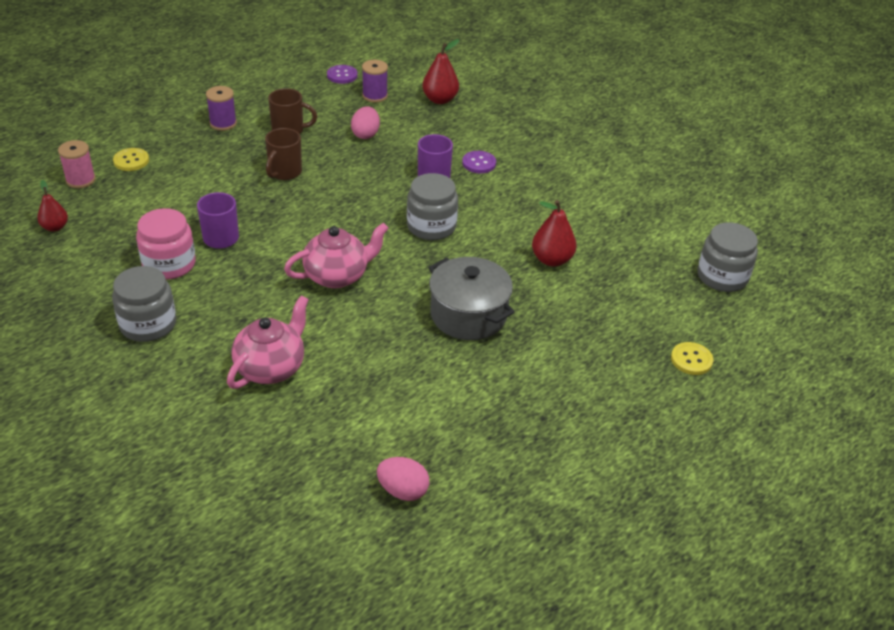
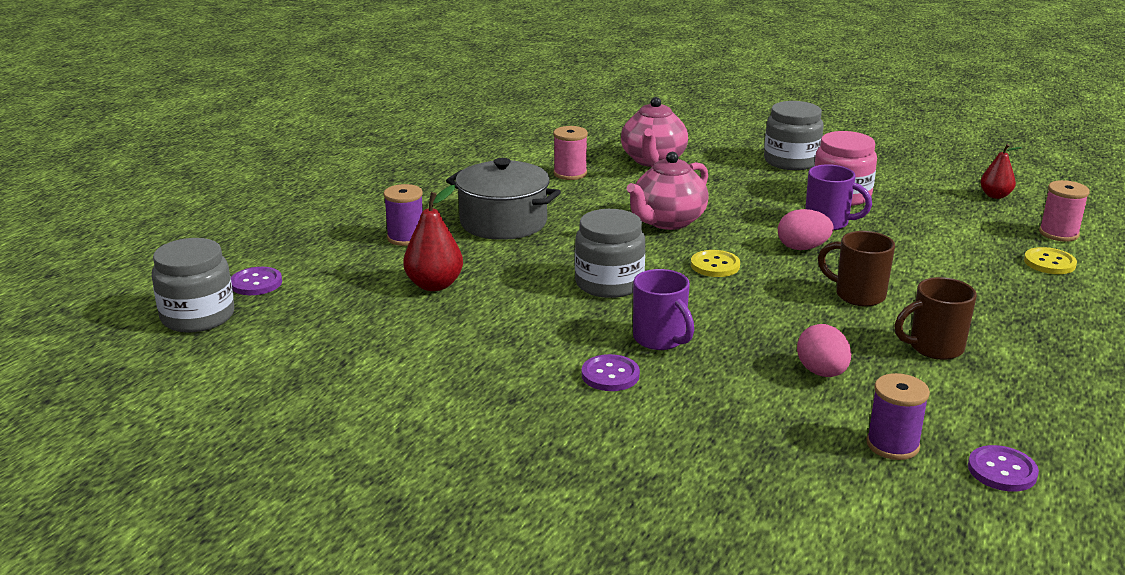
camera: 160 degrees right, 15 degrees down
purple spool [206,86,237,131] -> purple spool moved to [384,184,423,246]
brown mug [265,128,302,180] -> brown mug turned 60 degrees counterclockwise [818,231,895,306]
pink egg [377,457,429,501] -> pink egg moved to [778,209,834,250]
red pear [422,39,459,104] -> none
yellow button [671,342,713,375] -> yellow button moved to [691,250,740,277]
none -> purple button [231,267,282,295]
none -> pink spool [553,126,588,180]

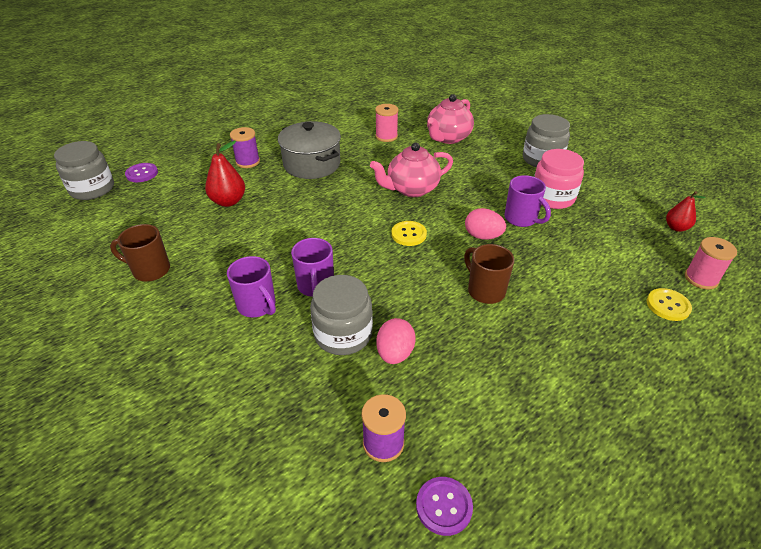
camera: 25 degrees right, 15 degrees up
grey jar [575,209,645,298] -> grey jar moved to [310,275,373,355]
purple button [582,354,640,391] -> purple mug [227,256,276,317]
brown mug [894,277,977,360] -> brown mug moved to [110,224,170,282]

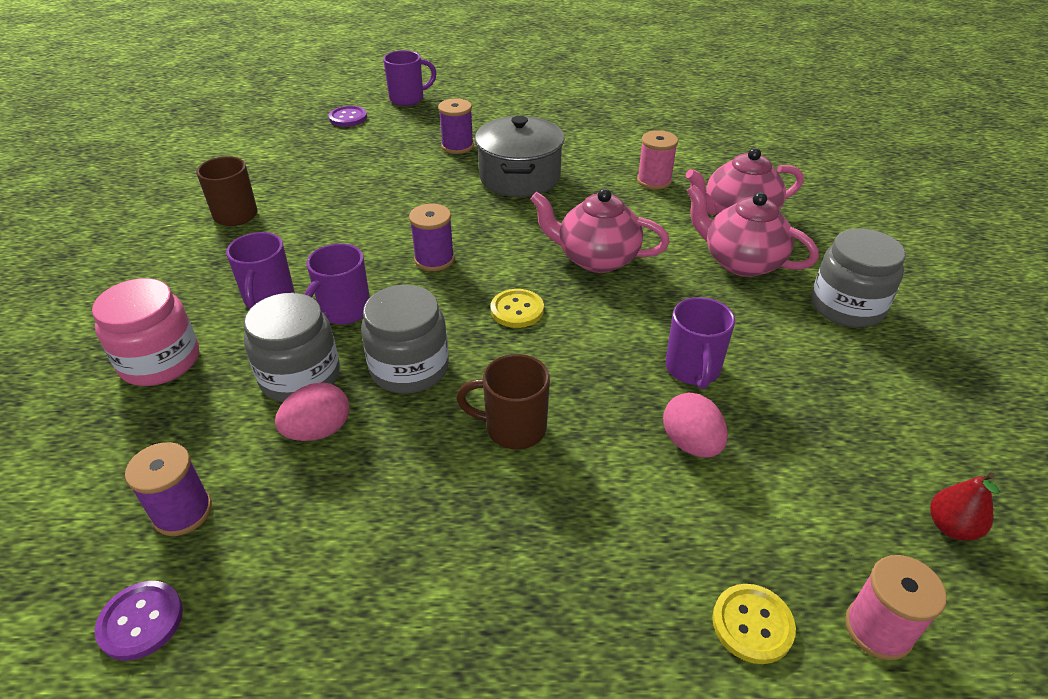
camera: 40 degrees right, 0 degrees up
grey jar [54,141,114,200] -> grey jar moved to [361,285,449,394]
red pear [205,141,245,207] -> none
brown mug [464,244,514,304] -> brown mug turned 90 degrees counterclockwise [456,354,550,449]
pink egg [465,208,506,240] -> pink egg moved to [663,393,728,457]
pink jar [534,149,584,209] -> pink jar moved to [92,278,199,386]
none -> purple mug [383,50,437,106]
none -> purple spool [409,204,455,271]
none -> pink teapot [687,185,819,277]

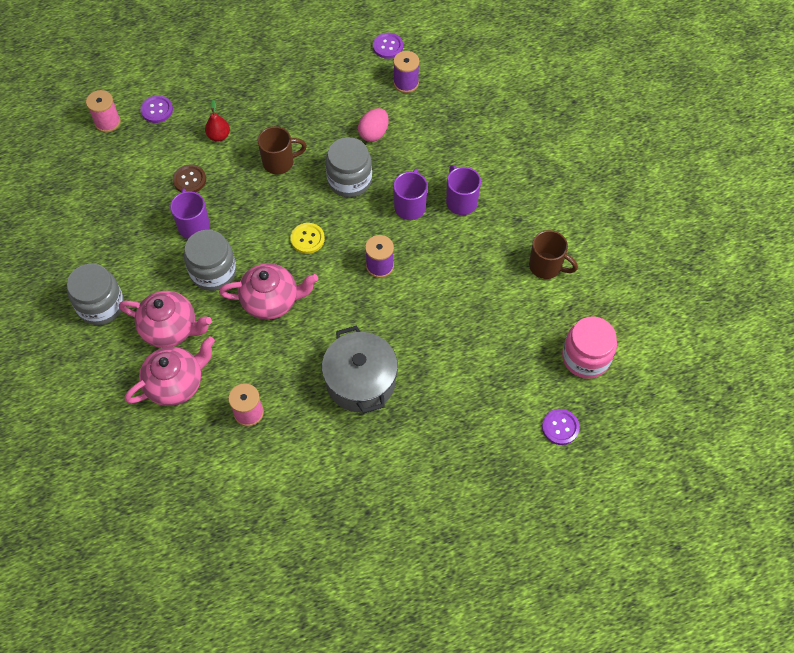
camera: 160 degrees right, 20 degrees up
pink jar [92,278,199,386] -> pink jar moved to [562,316,617,379]
grey jar [243,293,340,402] -> grey jar moved to [184,230,236,291]
purple mug [383,50,437,106] -> none
purple spool [438,98,474,154] -> none
pink egg [663,393,728,457] -> brown button [173,164,206,192]
yellow button [712,584,796,664] -> purple button [140,95,173,123]
red pear [930,472,999,541] -> red pear moved to [205,100,230,142]

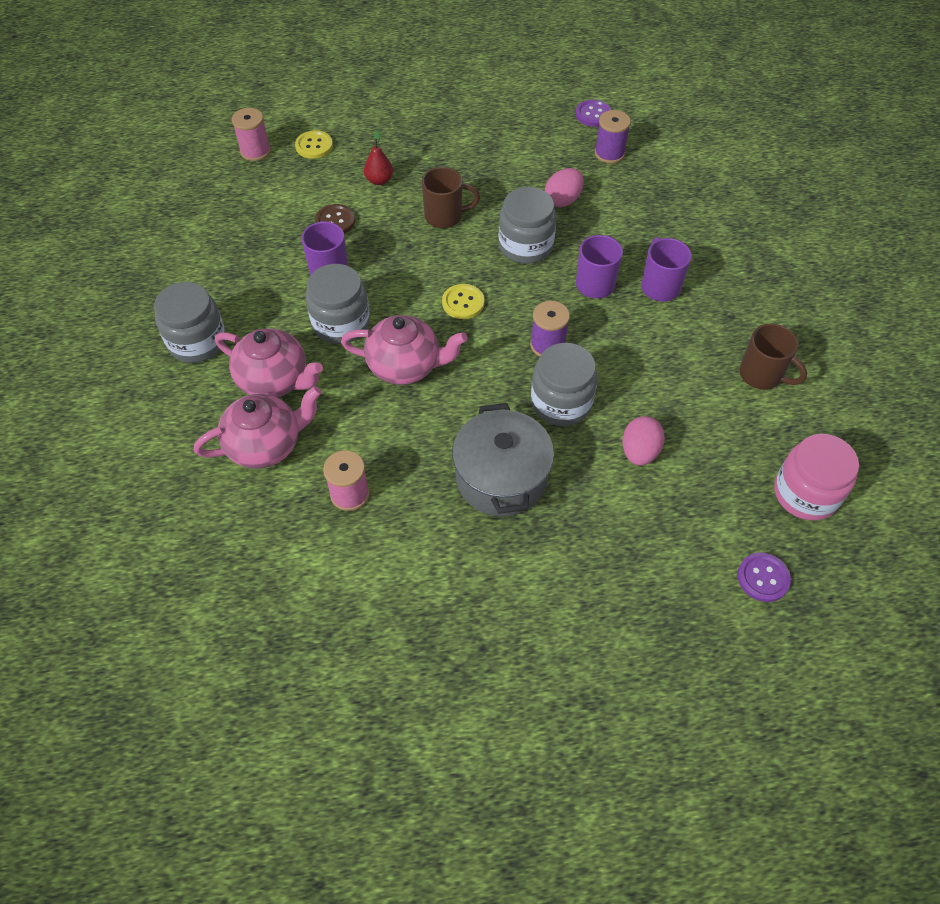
camera: 10 degrees right, 5 degrees down
purple button [140,95,173,123] -> yellow button [295,130,333,159]
none -> grey jar [531,343,598,426]
none -> pink egg [623,416,665,466]

